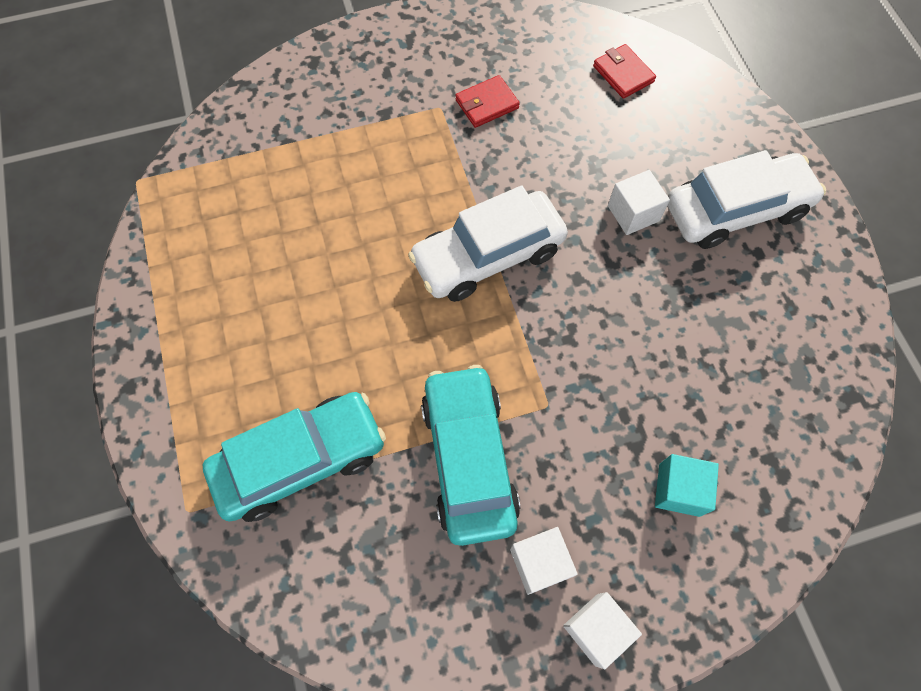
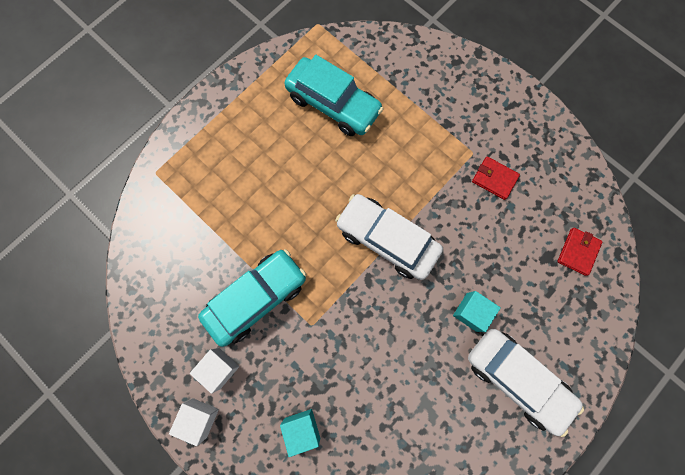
camera: 60 degrees right, 10 degrees up
turquoise car [203,392,386,522] -> turquoise car moved to [284,55,384,136]
white cube [608,170,670,235] -> turquoise cube [453,291,500,332]

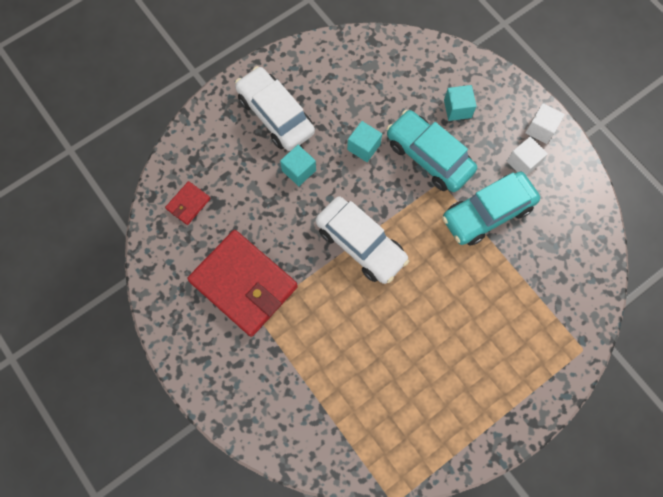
camera: 170 degrees left, 5 degrees down
turquoise car [284,55,384,136] -> turquoise car moved to [386,110,477,192]
red wallet [472,157,520,200] -> red wallet [187,230,298,337], size x2.32
none -> turquoise cube [347,121,382,162]

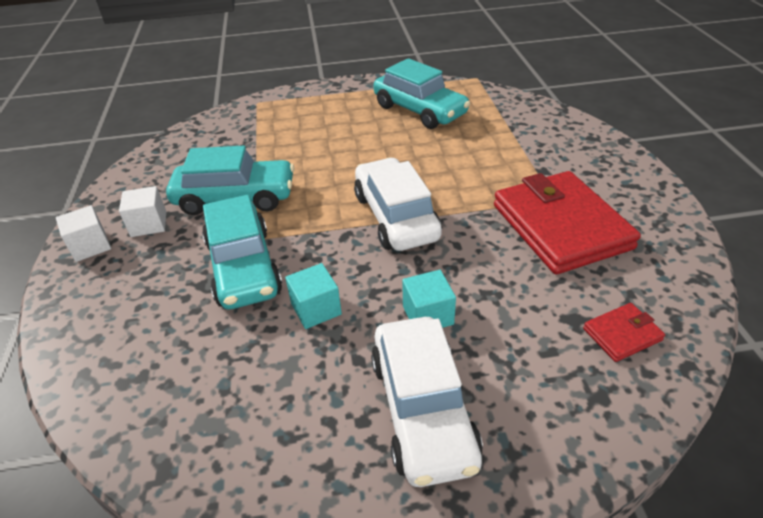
camera: 150 degrees left, 30 degrees down
turquoise cube [444,85,477,121] -> none
none -> turquoise car [373,58,470,129]

